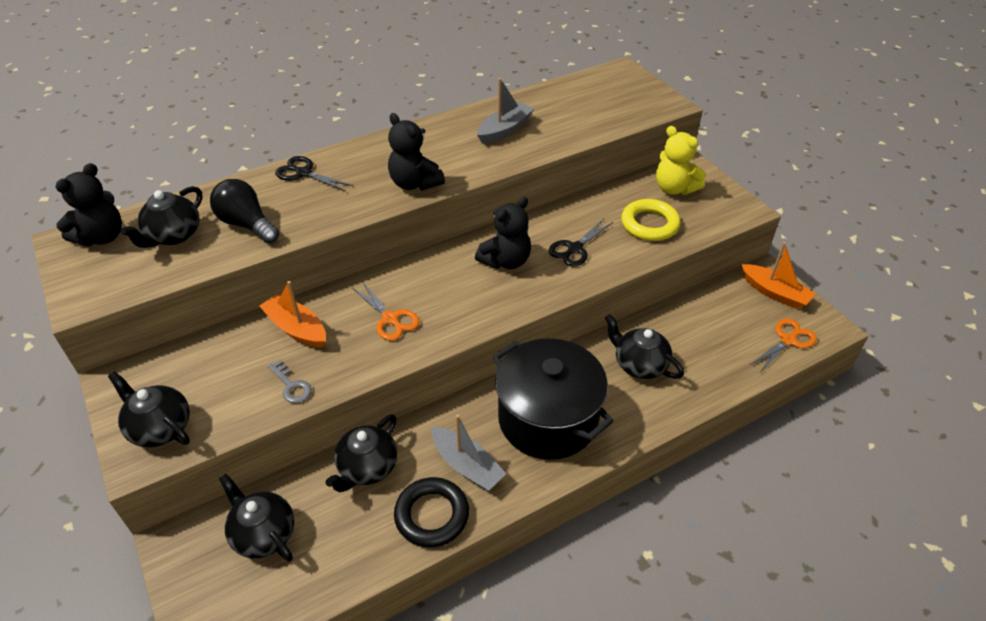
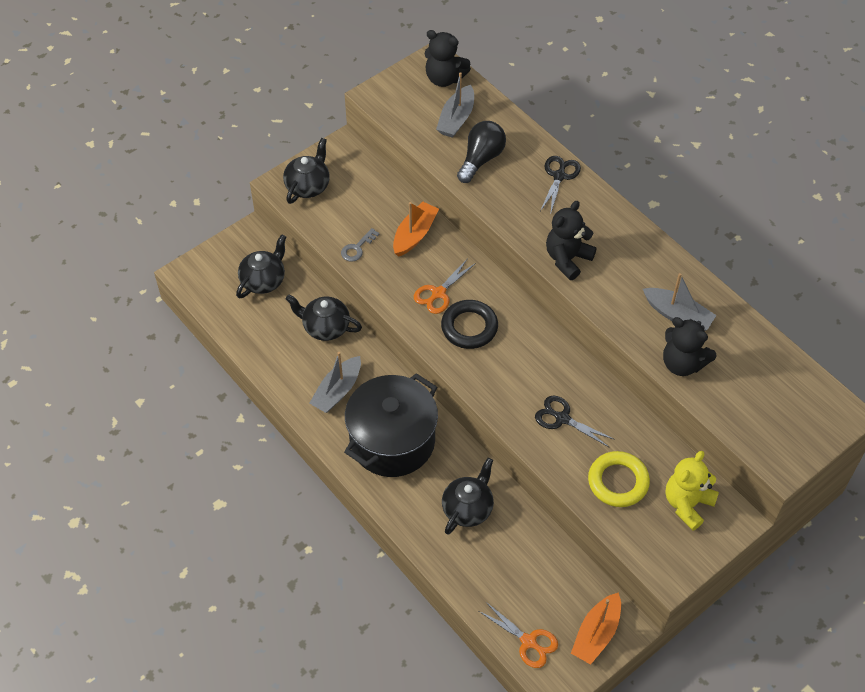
camera: 80 degrees right, 10 degrees up
black teapot [121,186,202,248] -> grey boat [436,72,474,138]
black ring [394,477,469,548] -> black ring moved to [441,300,498,349]
black teddy bear [475,197,531,269] -> black teddy bear moved to [663,317,717,376]

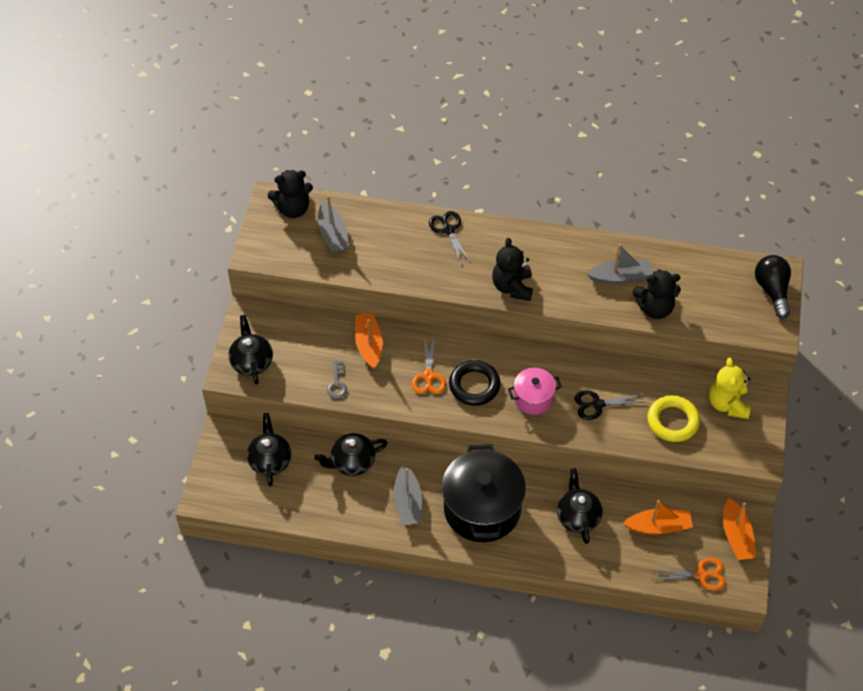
camera: 40 degrees left, 0 degrees up
black light bulb [457,121,506,183] -> black light bulb moved to [755,255,791,318]
none -> pink pot [508,368,562,415]
none -> orange boat [623,500,693,534]

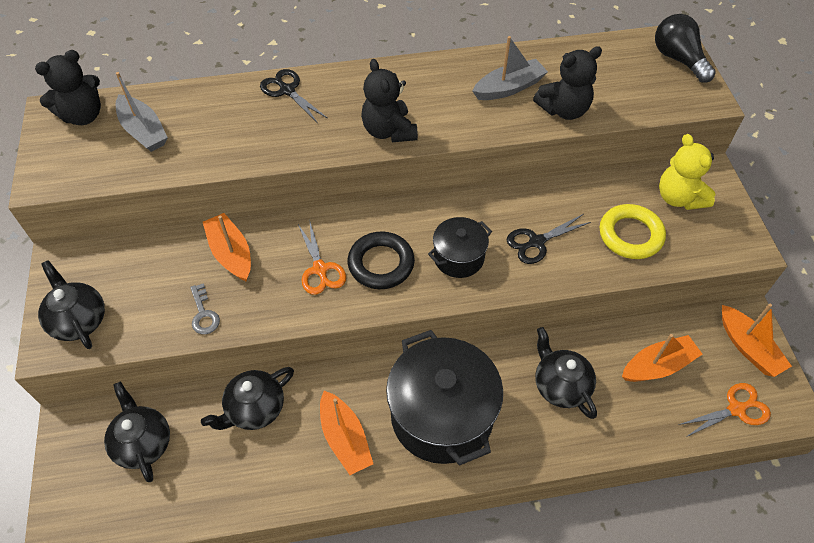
camera: 20 degrees left, 0 degrees up
grey boat [394,464,422,525] -> orange boat [320,391,373,475]
pink pot [508,368,562,415] -> black pot [428,217,492,278]

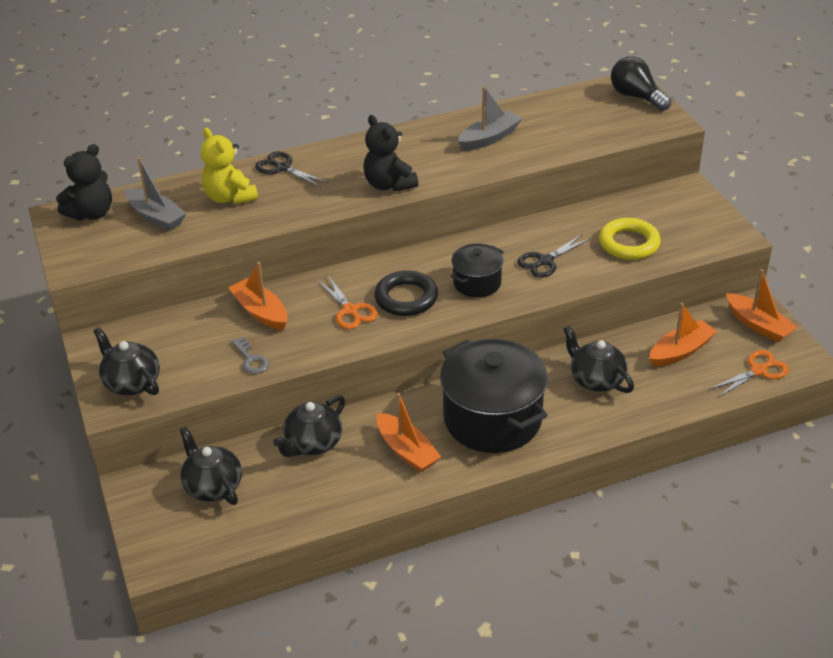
camera: 10 degrees left, 15 degrees down
black teddy bear [533,46,602,120] -> none
yellow teddy bear [659,134,716,210] -> yellow teddy bear moved to [201,128,258,205]

